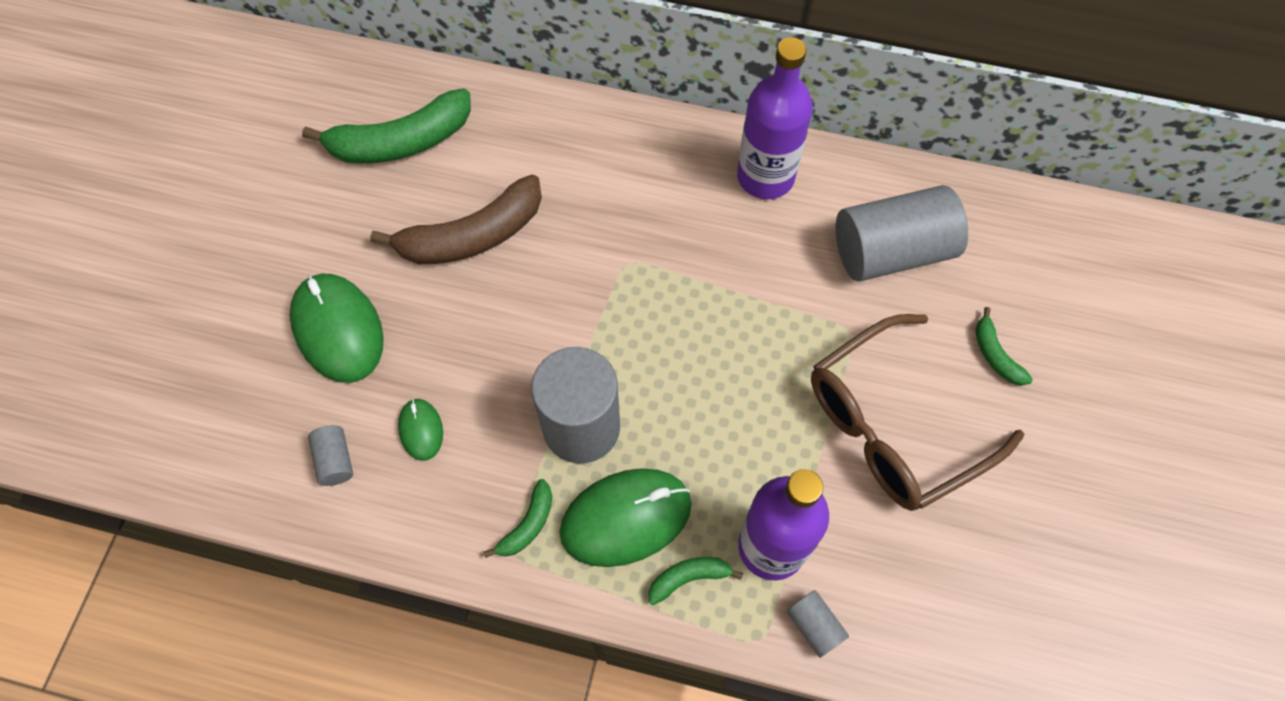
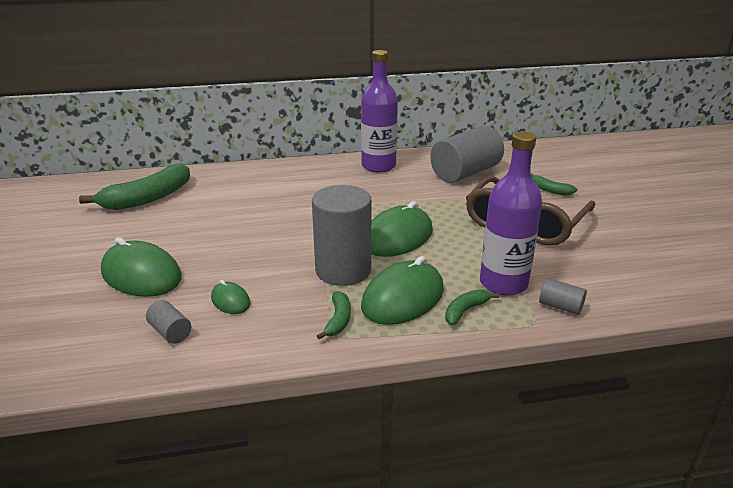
camera: 25 degrees left, 35 degrees down
brown banana [370,175,542,264] -> none
none -> green mouse [371,201,433,257]

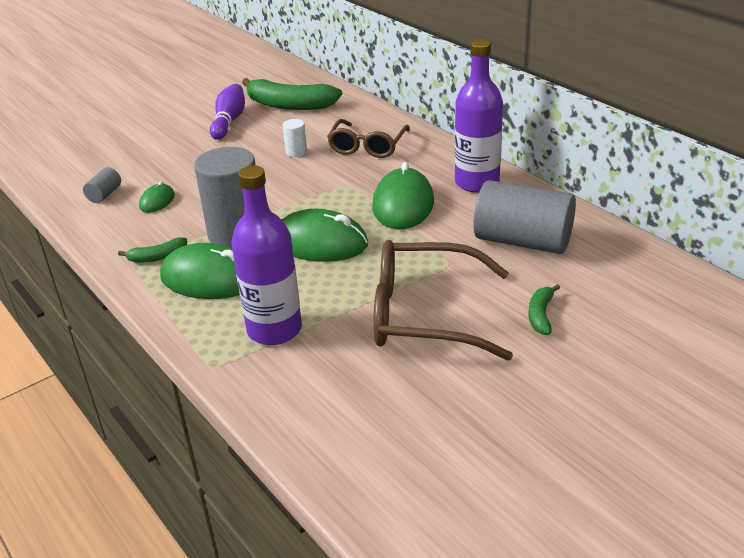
camera: 65 degrees right, 5 degrees up
green mouse [101,237,182,297] -> green mouse moved to [372,162,434,229]
green banana [445,289,499,325] -> none
grey cylinder [539,278,587,315] -> none
none -> purple bowling pin [210,84,245,140]
none -> white cylinder [282,119,307,157]
none -> brown glasses [327,119,410,158]

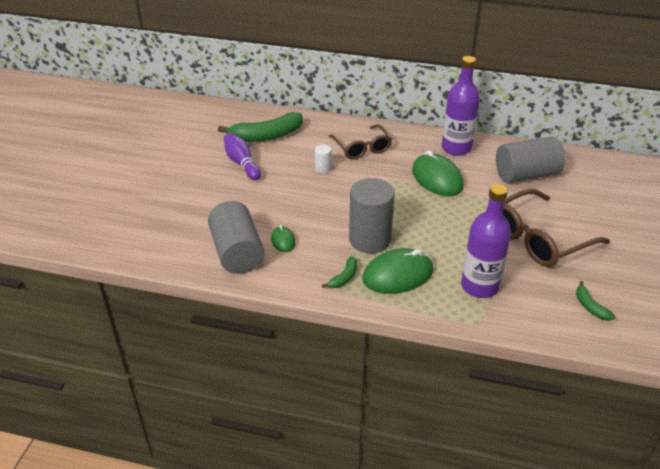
camera: 40 degrees left, 5 degrees up
grey cylinder [83,167,121,203] -> grey cylinder [208,201,265,274], size x2.30
green mouse [282,209,368,262] -> none
green banana [529,284,560,335] -> green banana moved to [576,281,615,321]

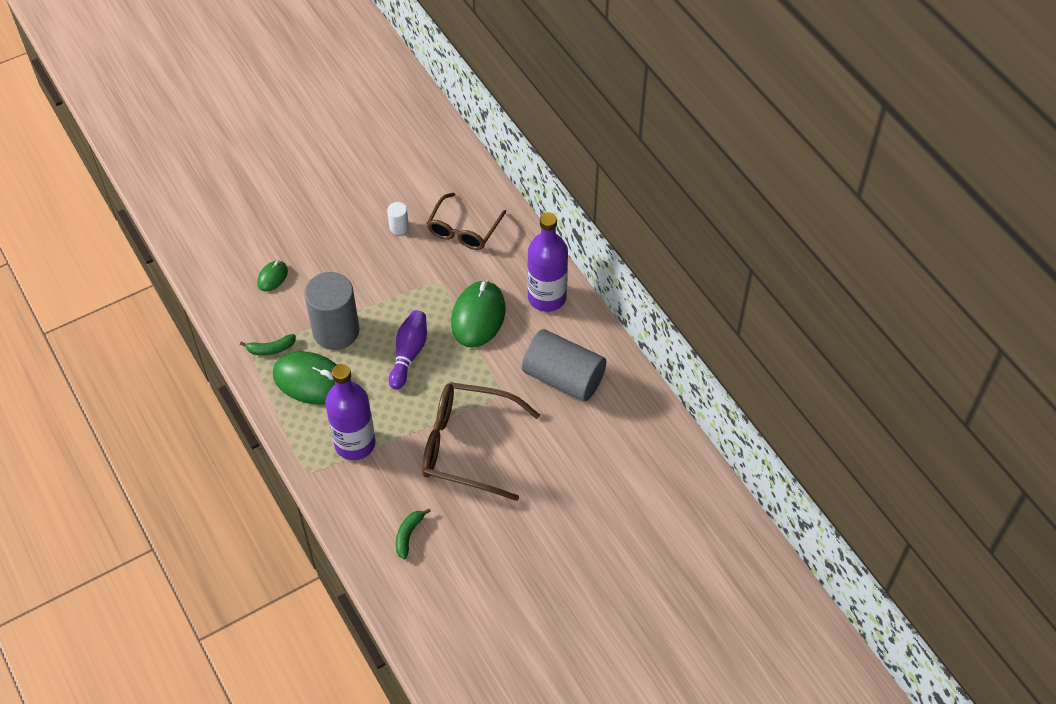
camera: 45 degrees right, 15 degrees up
grey cylinder [208,201,265,274] -> none
green banana [218,112,303,142] -> none
purple bowling pin [224,133,261,180] -> purple bowling pin moved to [389,310,427,390]

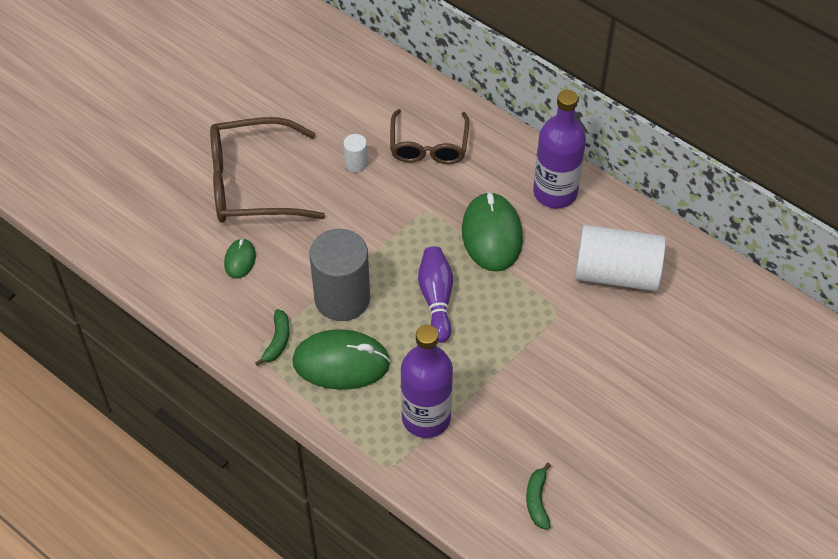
camera: 20 degrees left, 0 degrees up
green banana [240,334,296,355] -> green banana turned 45 degrees counterclockwise [255,309,290,366]
brown glasses [422,382,540,501] -> brown glasses moved to [210,117,325,223]
grey cylinder [522,329,606,401] -> white cylinder [575,225,666,291]

